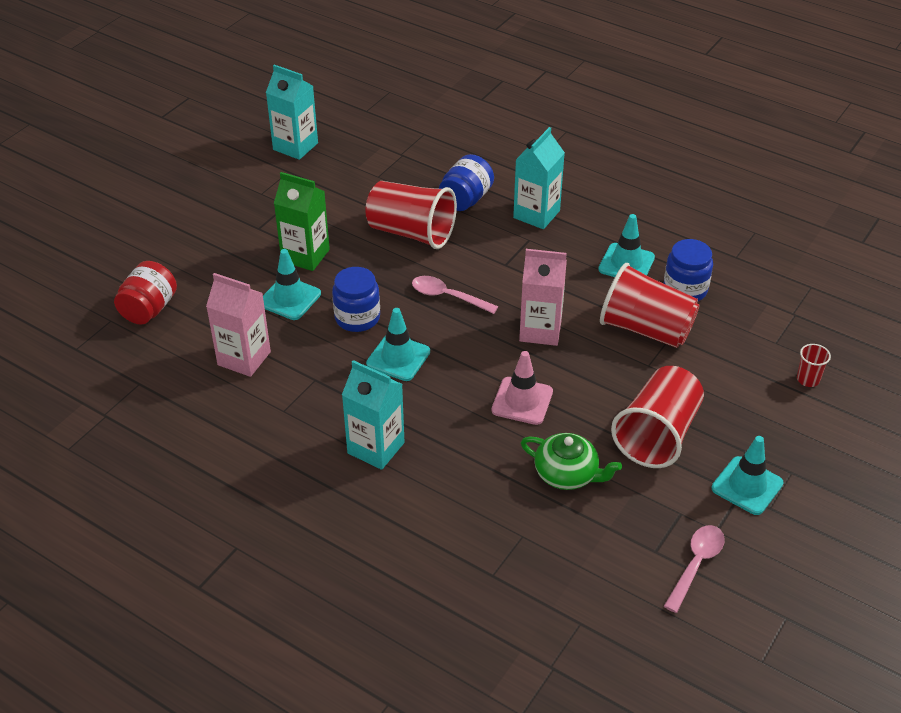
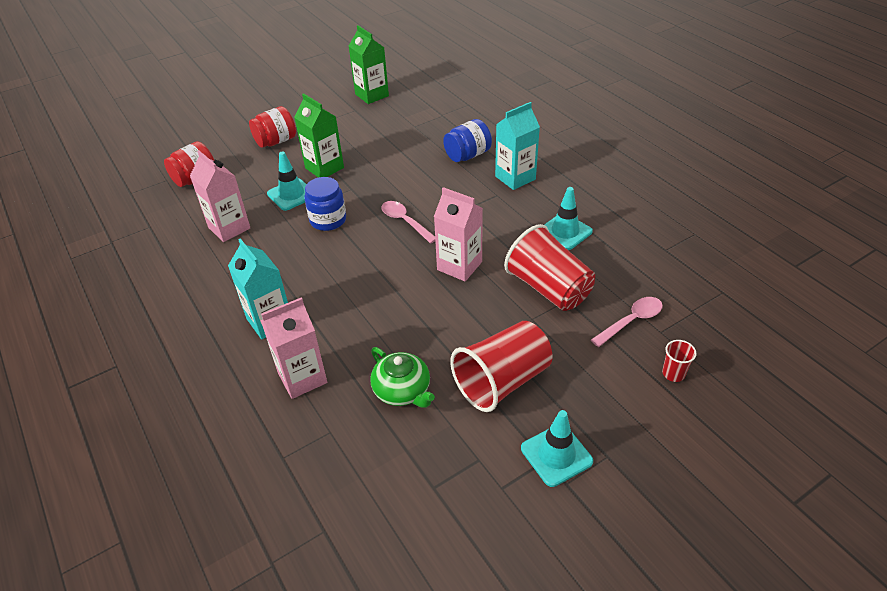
camera: 25 degrees right, 0 degrees up
turquoise carton [266,65,318,160] -> green carton [349,25,389,104]
red cup [365,181,457,249] -> none
turquoise traffic cone [366,308,430,381] -> none
pink traffic cone [491,351,553,425] -> none
blue jar [664,239,713,301] -> none
pink spoon [664,525,725,613] -> pink spoon moved to [591,297,663,347]
none -> red jar [249,106,296,148]
none -> pink carton [260,297,327,399]

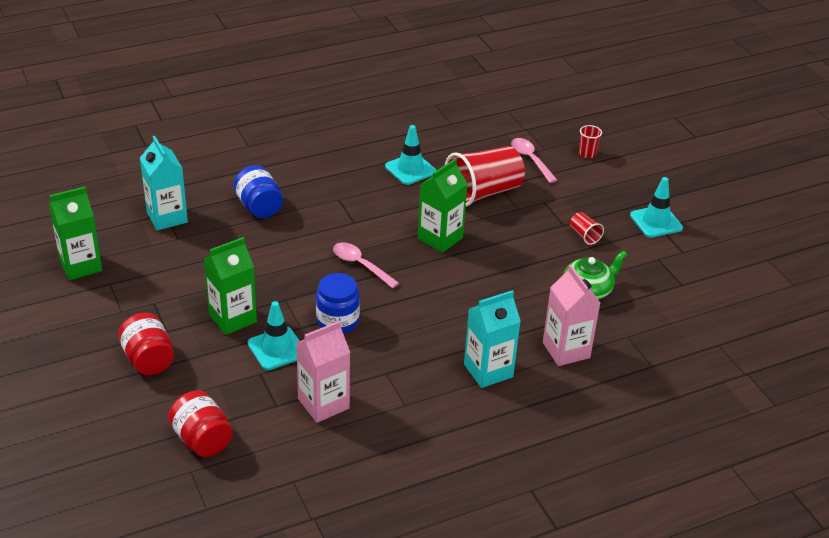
camera: 85 degrees left, 5 degrees down
pink spoon [381,201,435,243] -> pink spoon turned 75 degrees clockwise [333,242,399,288]
pink carton [434,187,483,281] -> green carton [418,158,467,253]
red cup [450,321,553,412] -> red cup [570,212,604,245], size x0.43
turquoise carton [495,102,540,190] -> turquoise carton moved to [140,136,188,231]

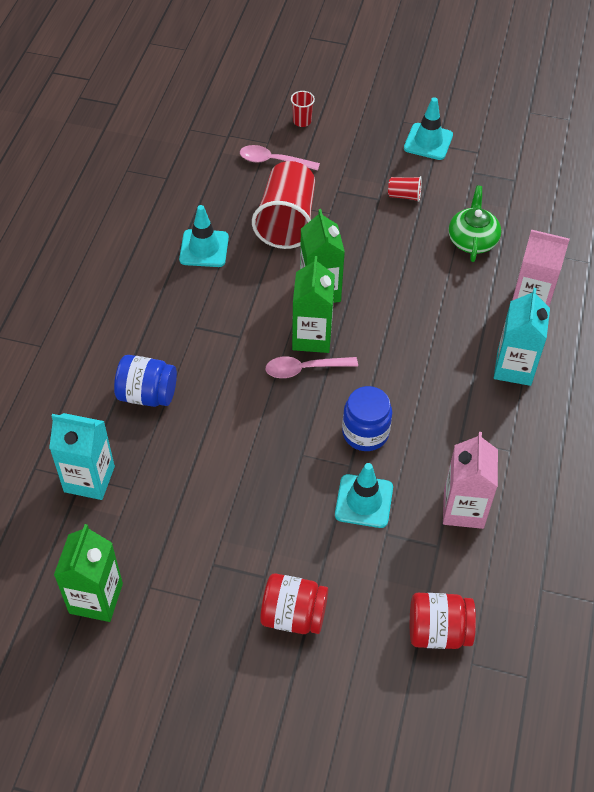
camera: 50 degrees left, 15 degrees up
green carton [204,237,257,335] -> green carton moved to [292,256,335,353]

